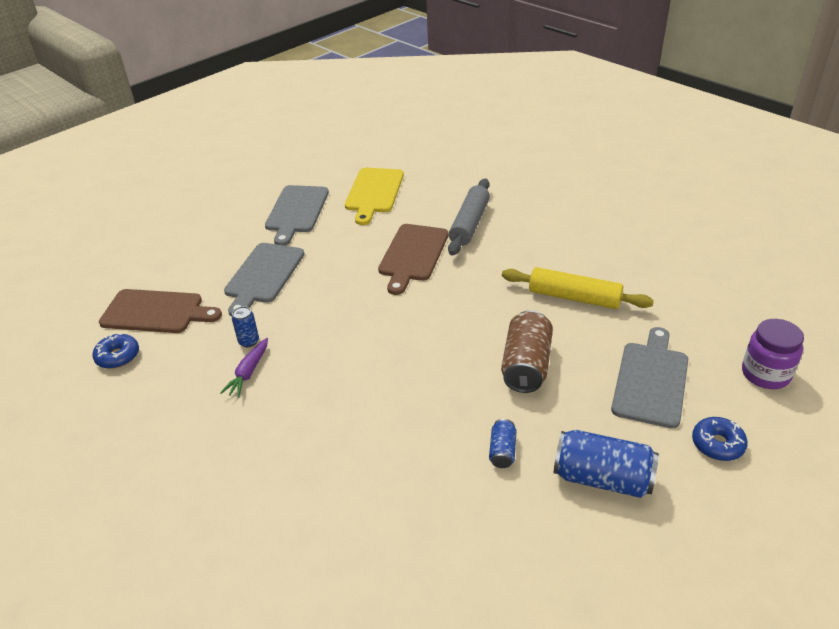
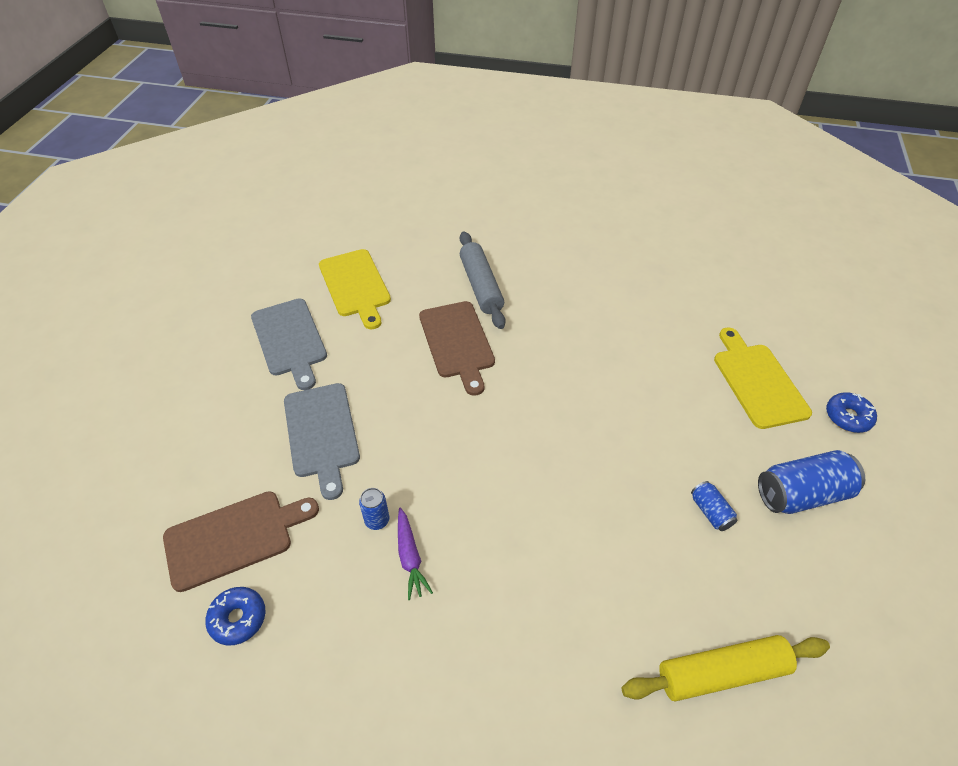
camera: 35 degrees left, 10 degrees up
brown can [501,310,553,393] -> none
yellow rolling pin [502,267,654,309] -> yellow rolling pin moved to [621,635,830,702]
grey cutting board [611,327,688,428] -> yellow cutting board [714,328,812,429]
purple jar [742,319,804,389] -> none

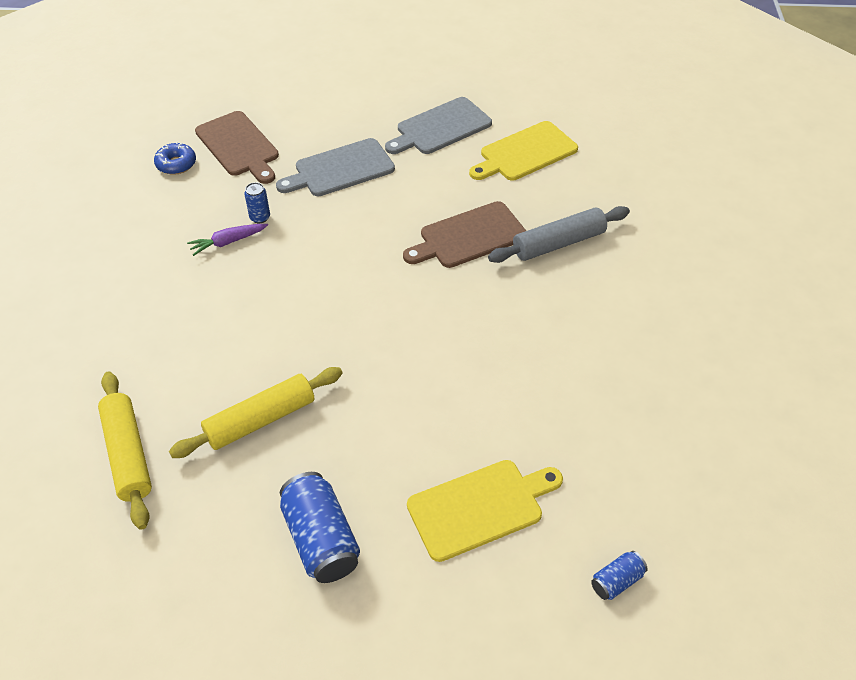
camera: 80 degrees right, 0 degrees up
blue can [691,481,737,531] -> blue can moved to [591,551,648,600]
blue donut [826,392,877,433] -> none
none -> yellow rolling pin [169,367,343,458]

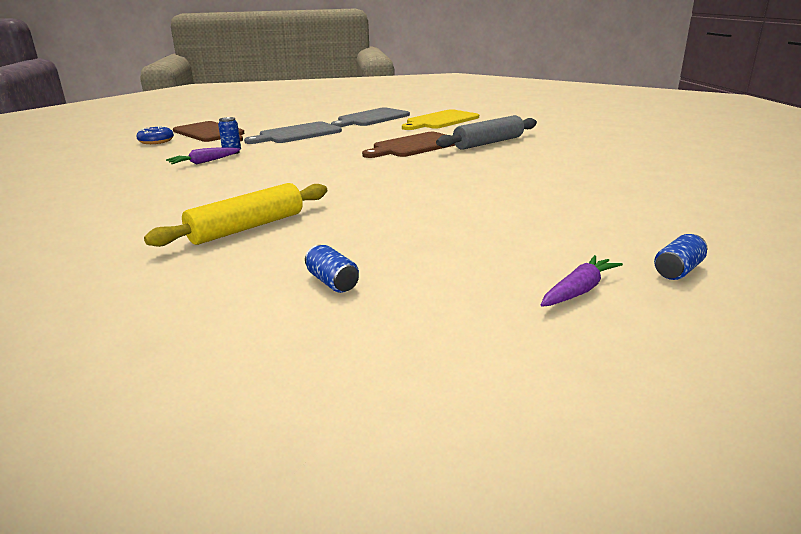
camera: 10 degrees left, 25 degrees down
yellow rolling pin [98,371,152,530] -> none
blue can [280,472,360,583] -> blue can [305,245,359,293], size x0.51
yellow cutting board [407,460,563,562] -> none
none -> purple carrot [541,255,623,307]

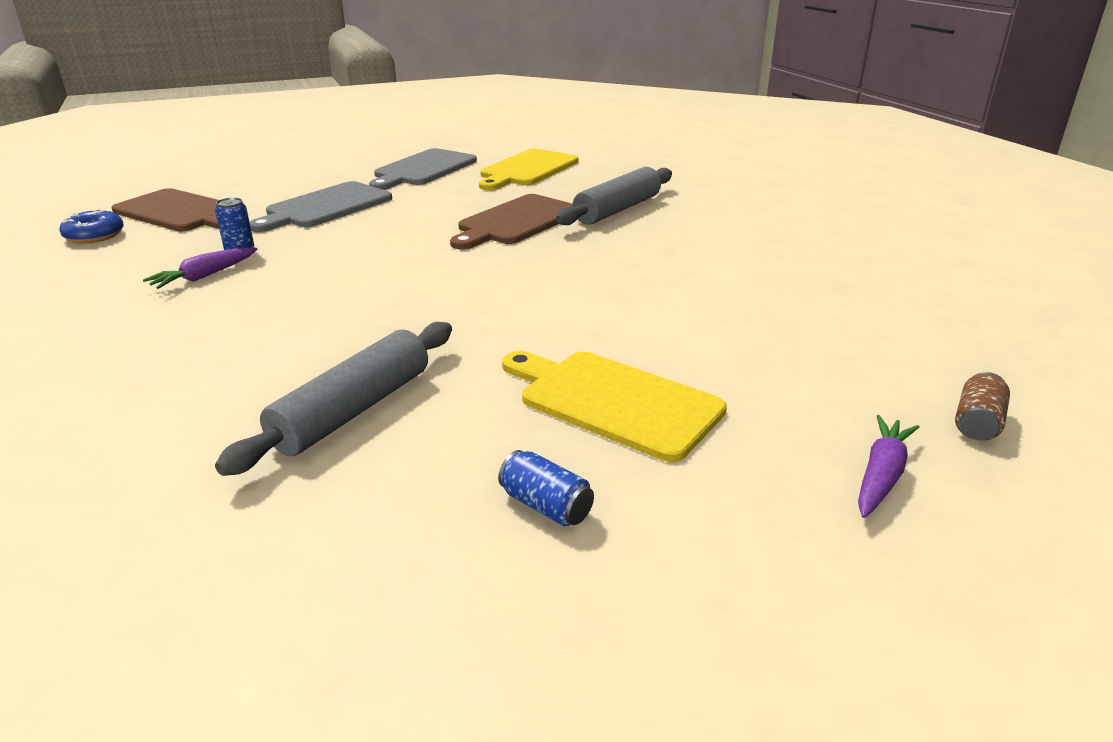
camera: 15 degrees left, 5 degrees up
yellow rolling pin [144,183,327,247] -> grey rolling pin [215,322,452,476]
blue can [654,234,707,280] -> brown can [955,372,1010,441]
none -> yellow cutting board [502,351,727,462]

